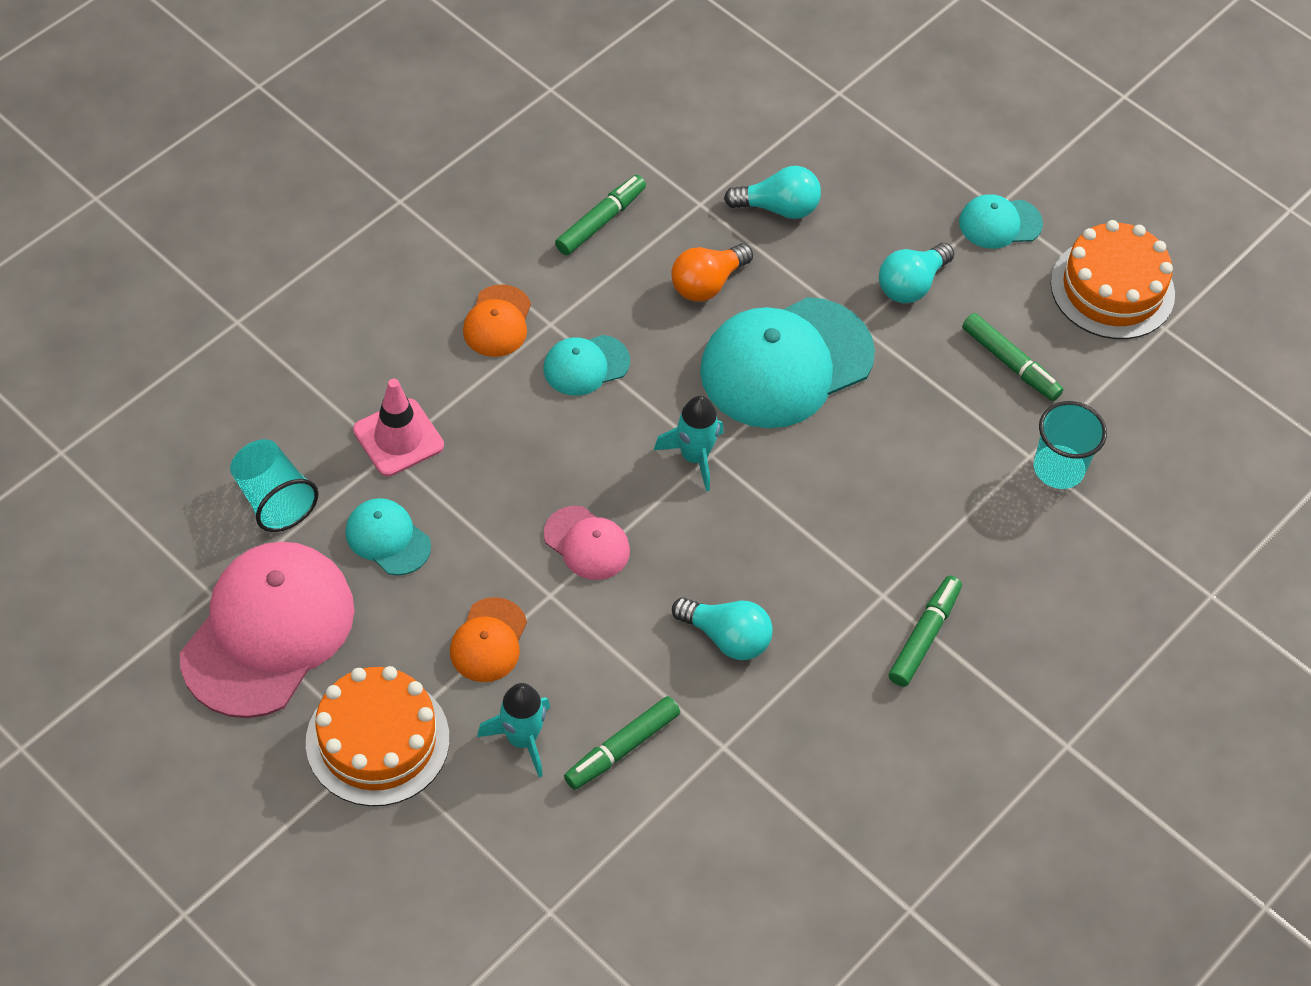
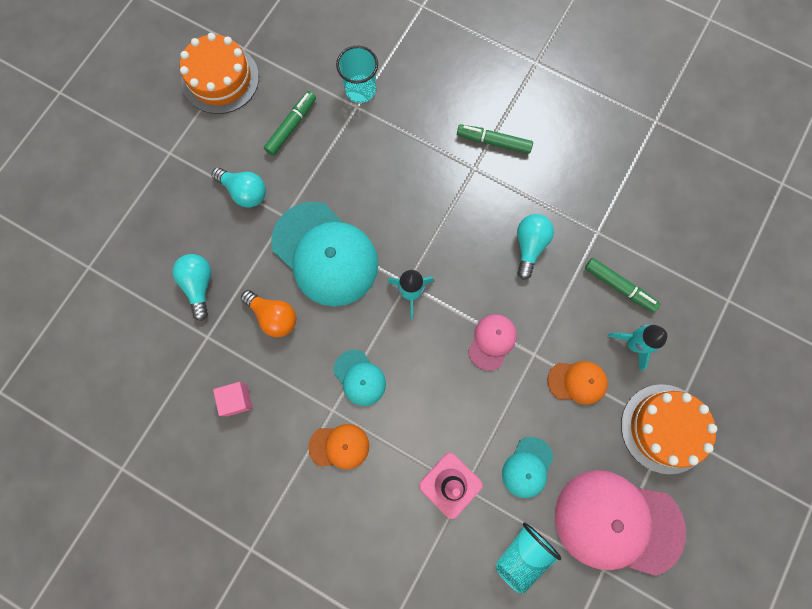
camera: 100 degrees left, 20 degrees up
green marker [555,175,646,255] -> pink cube [213,382,252,416]
turquoise cap [959,194,1043,249] -> none

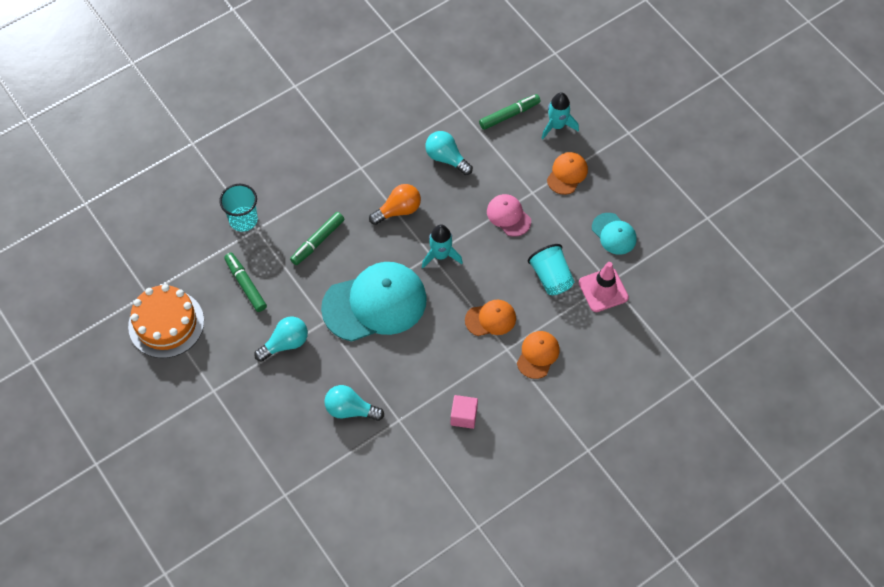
camera: 65 degrees left, 15 degrees down
orange light bulb [241,290,296,337] -> orange light bulb moved to [369,184,421,225]
turquoise cap [334,350,386,406] -> orange cap [465,300,516,336]
green marker [457,124,533,154] -> green marker moved to [290,212,344,265]
turquoise cup [495,522,561,594] -> turquoise cup moved to [528,244,574,295]
pink cap [555,470,686,576] -> none
orange cake [621,384,717,474] -> none

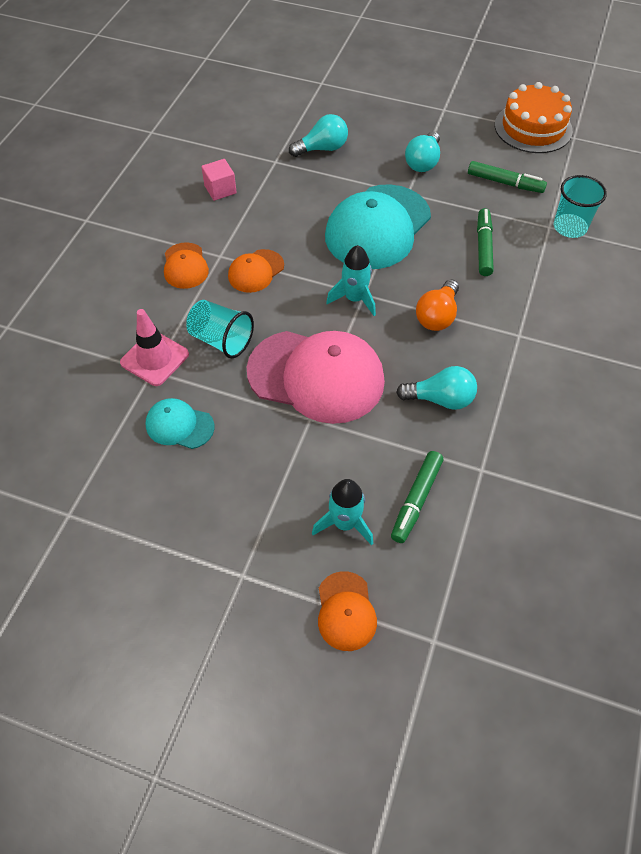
camera: 145 degrees right, 5 degrees down
pink cap [487,194,531,237] -> pink cap [247,331,385,424], size x2.07
orange cap [547,152,588,195] -> orange cap moved to [318,571,377,651]

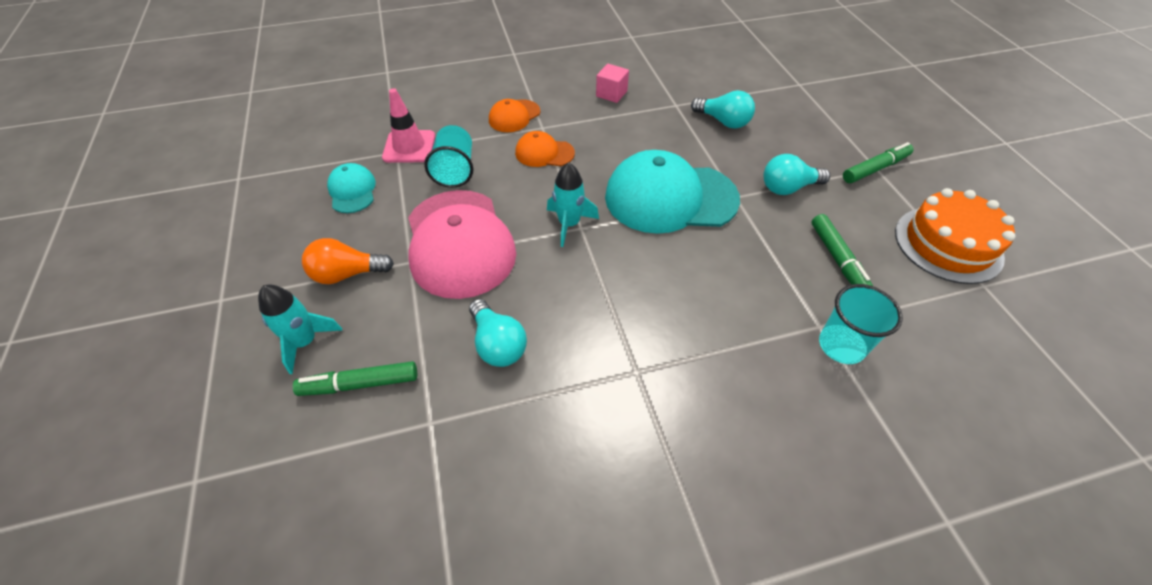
camera: 55 degrees right, 5 degrees down
orange cap [318,571,377,651] -> none
orange light bulb [416,279,459,331] -> orange light bulb moved to [302,238,394,284]
green marker [477,208,494,276] -> green marker moved to [843,142,914,183]

